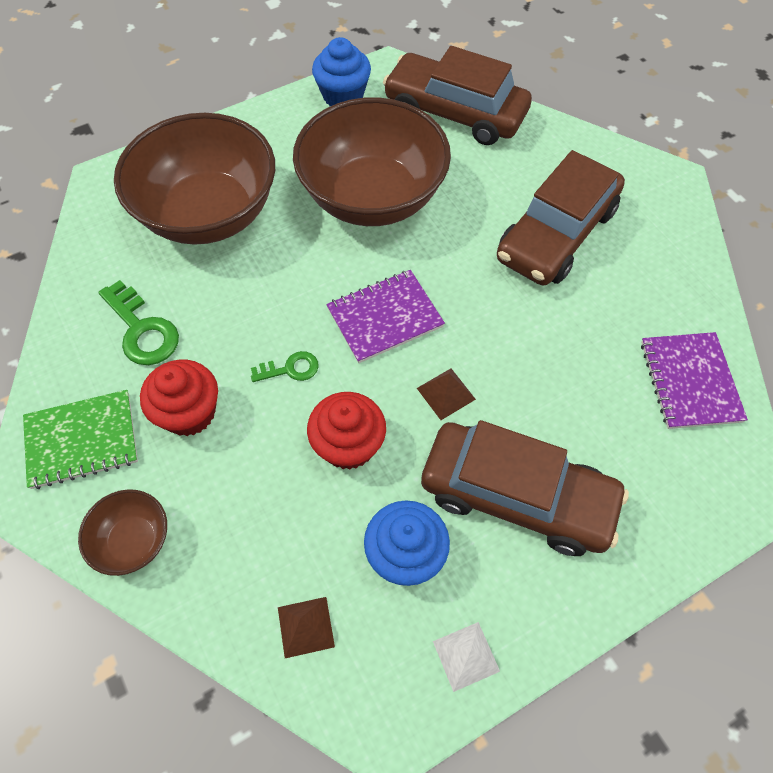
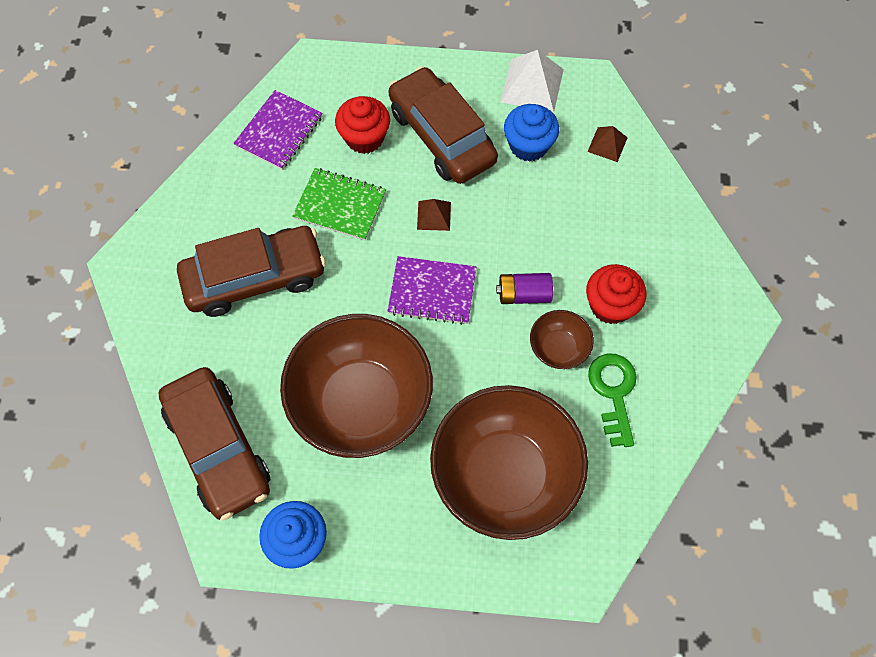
camera: 145 degrees left, 5 degrees up
green notebook [23,390,138,489] -> green notebook moved to [293,168,386,240]
brown bowl [78,489,167,576] -> brown bowl moved to [530,310,594,369]
green key [251,351,319,382] -> purple battery [496,273,553,304]
red cupcake [307,392,386,470] -> red cupcake moved to [335,96,390,154]
white pyramid [433,622,500,692] -> white pyramid [500,50,564,113], size x1.76

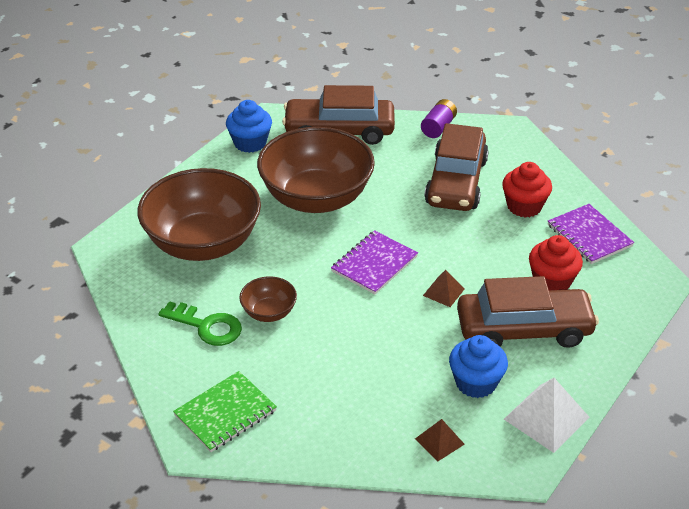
camera: 120 degrees right, 25 degrees down
green notebook [293,168,386,240] -> green notebook moved to [173,371,277,452]
purple battery [496,273,553,304] -> purple battery moved to [421,99,457,138]
red cupcake [586,264,647,324] -> red cupcake moved to [502,162,552,218]

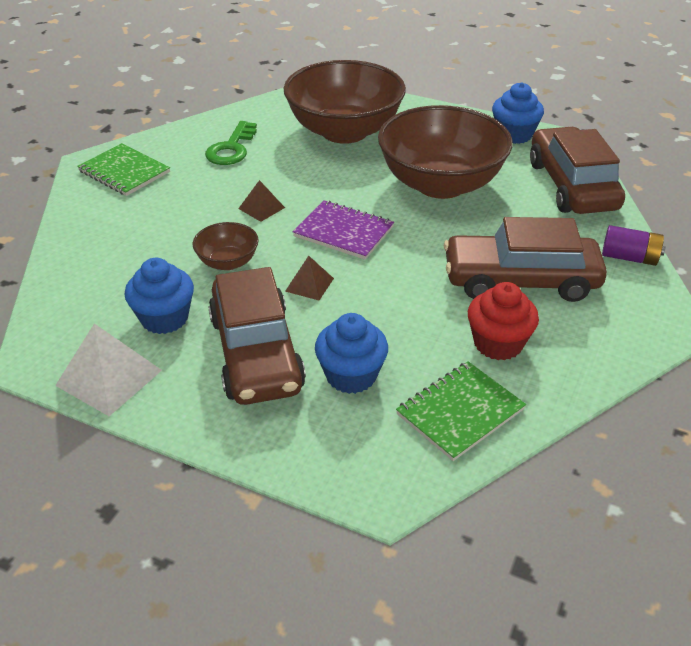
camera: 80 degrees right, 0 degrees up
brown bowl [239,277,297,322] -> brown bowl moved to [193,222,259,270]
brown pyramid [415,419,465,461] -> brown pyramid moved to [238,180,285,222]
red cupcake [529,235,583,290] -> blue cupcake [315,313,388,394]
purple notebook [548,204,634,264] -> green notebook [396,361,526,461]

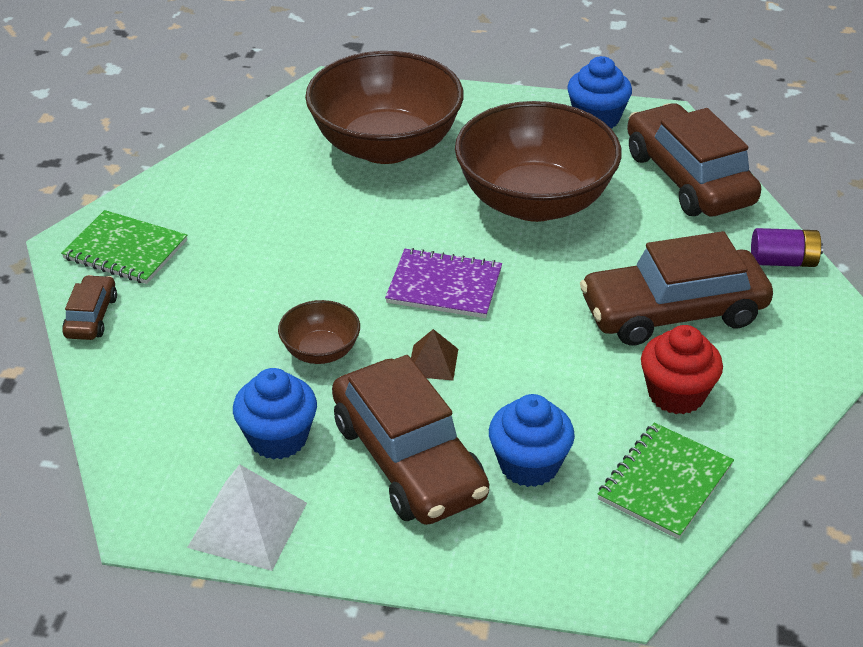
camera: 15 degrees left, 0 degrees up
green key [205,121,257,165] -> none
brown pyramid [238,180,285,222] -> none
none -> brown car [62,275,117,340]

